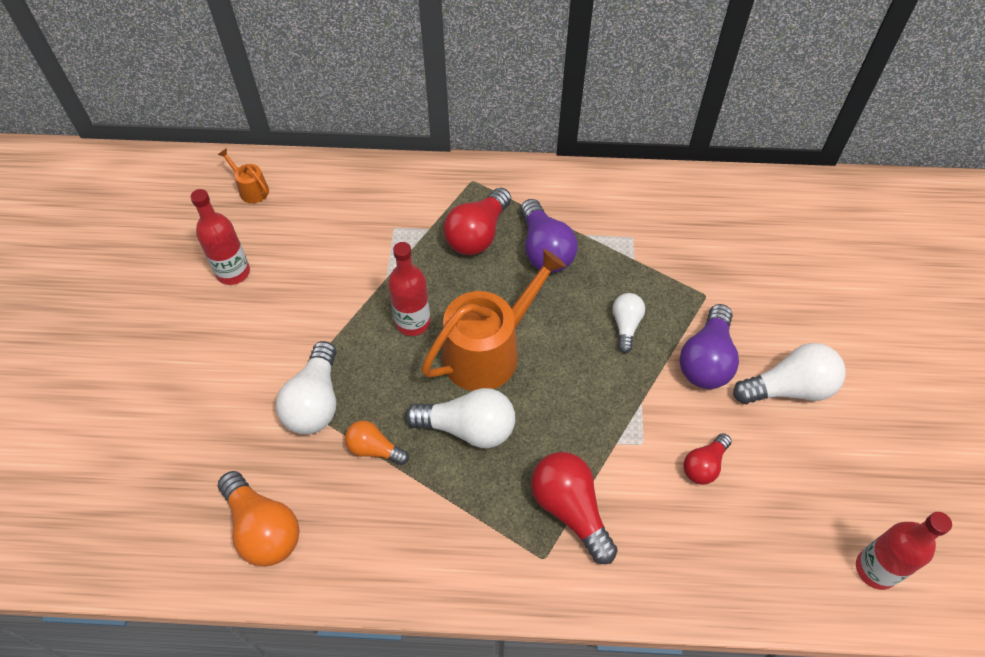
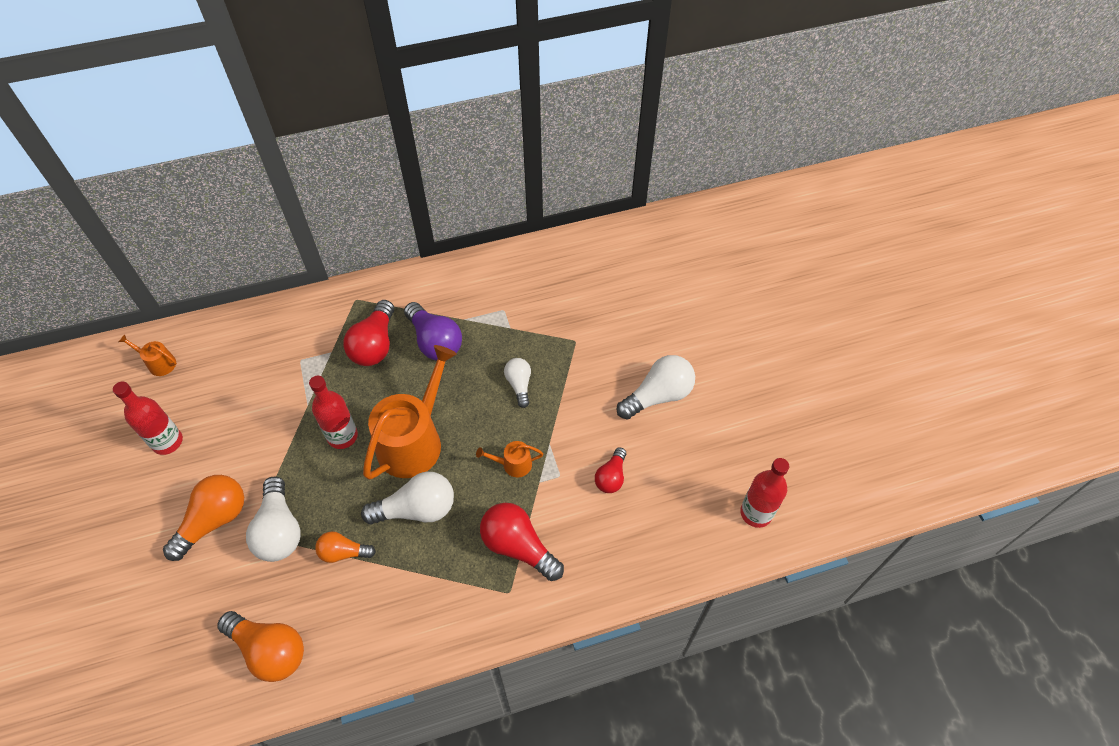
camera: 20 degrees left, 0 degrees up
purple light bulb [679,304,739,389] -> none
none -> orange light bulb [163,475,244,561]
none -> orange watering can [476,441,543,477]

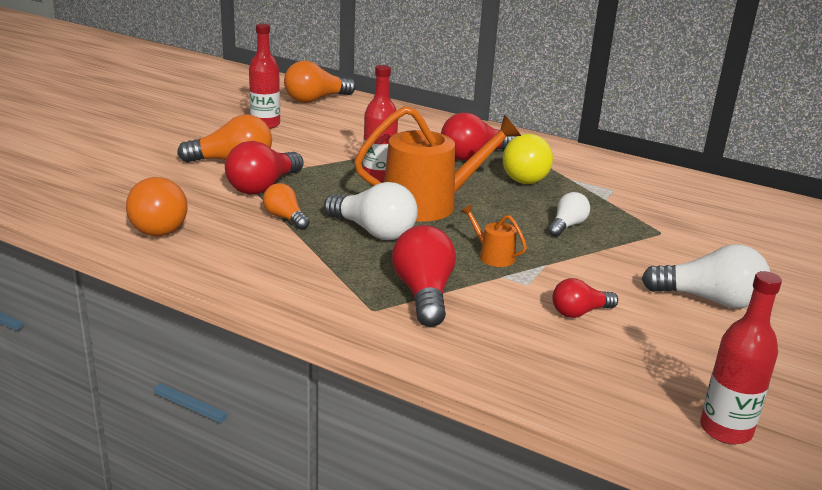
camera: 45 degrees right, 30 degrees down
orange watering can [119,334,177,376] -> orange light bulb [284,61,356,103]
white light bulb [246,477,301,562] -> red light bulb [225,141,304,195]
purple light bulb [404,302,462,361] -> yellow light bulb [503,134,553,184]

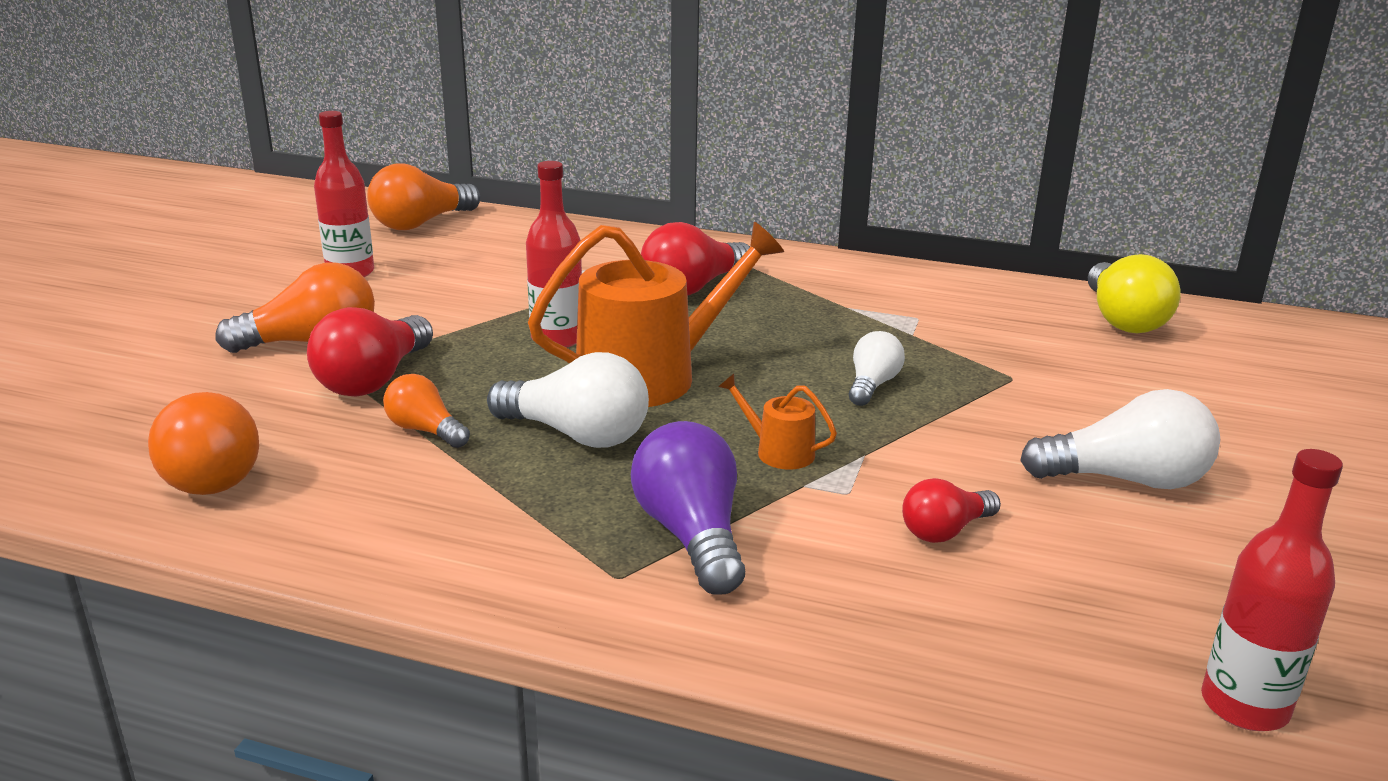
camera: 10 degrees left, 0 degrees up
red light bulb [392,225,456,327] -> purple light bulb [631,421,745,595]
yellow light bulb [503,134,553,184] -> yellow light bulb moved to [1088,254,1180,333]

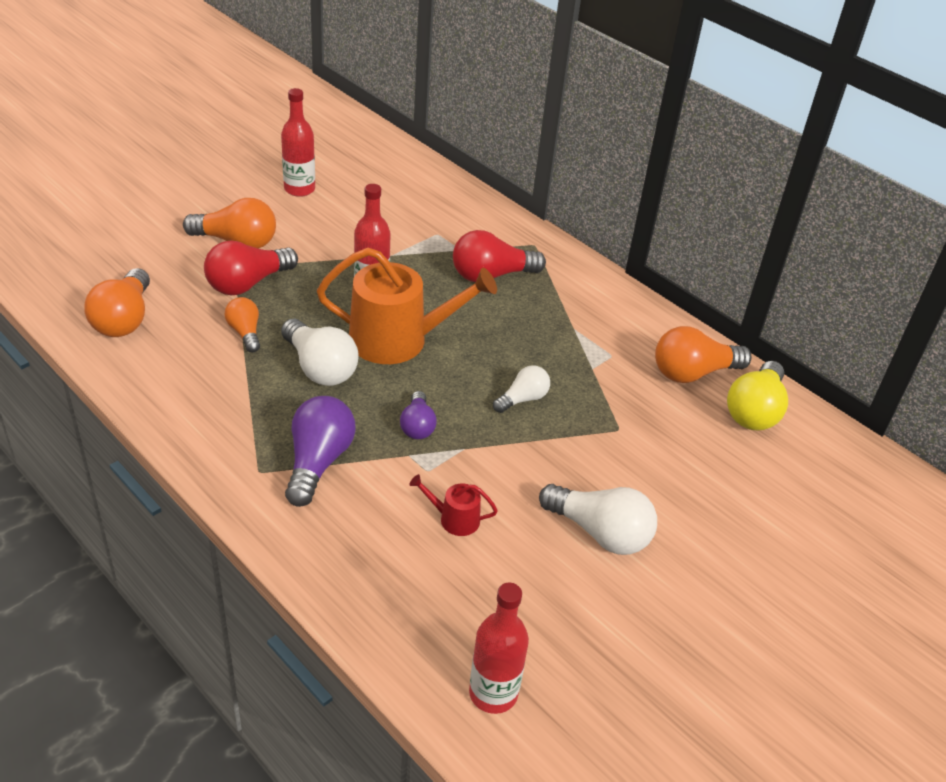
camera: 25 degrees right, 15 degrees up
orange light bulb [367,163,480,230] -> orange light bulb moved to [655,326,752,383]
orange watering can [719,374,837,469] -> purple light bulb [400,391,437,439]
red light bulb [902,478,1001,543] -> red watering can [410,474,498,536]

